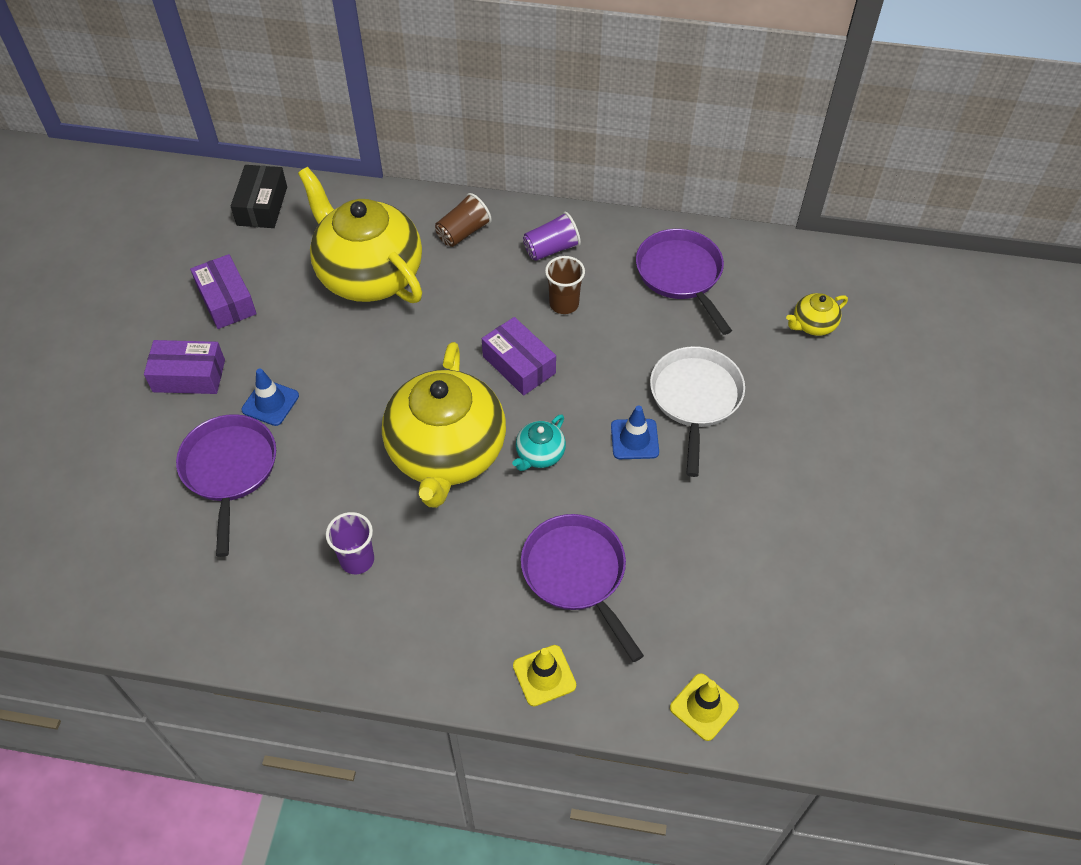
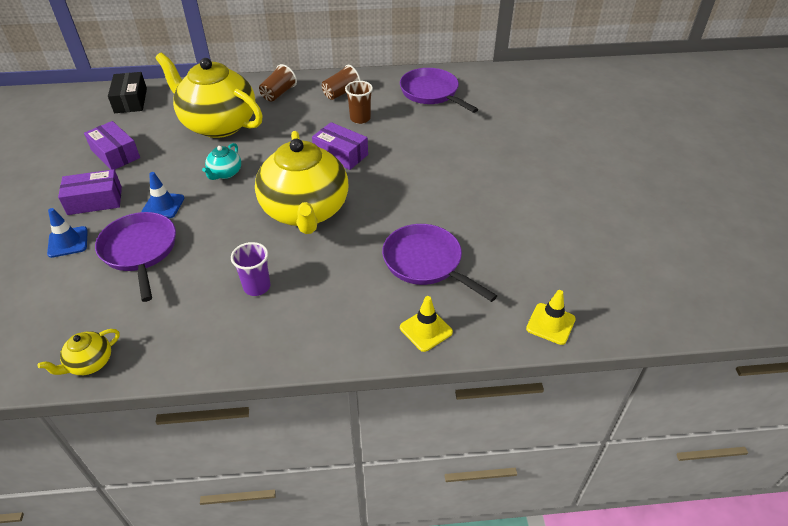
camera: 15 degrees left, 10 degrees down
turquoise teapot [512,414,566,471] -> turquoise teapot moved to [202,143,241,180]
purple cup [523,212,581,261] -> brown cup [322,65,361,100]
blue traffic cone [611,406,659,459] -> blue traffic cone moved to [47,208,88,258]
white pan [650,346,745,477] -> none
yellow teapot [786,293,848,336] -> yellow teapot moved to [38,329,120,375]

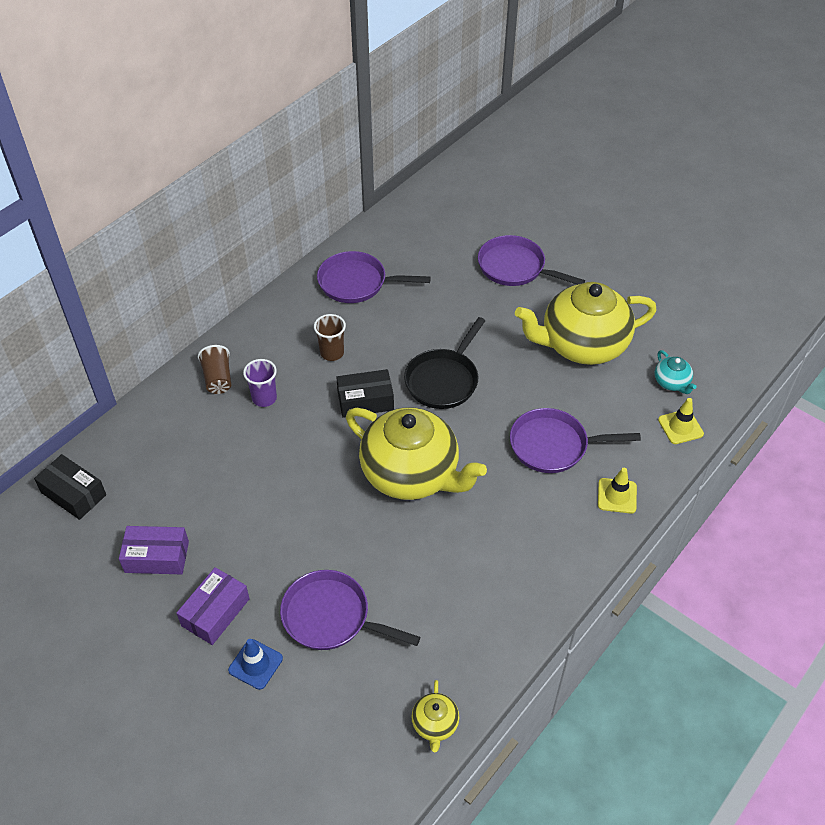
camera: 45 degrees left, 5 degrees up
blue traffic cone [141,172,184,218] -> none
yellow teapot [155,52,263,138] -> yellow teapot moved to [515,282,657,365]
turquoise teapot [202,143,241,180] -> turquoise teapot moved to [655,350,697,394]
purple cup [231,242,271,296] -> purple cup moved to [243,359,277,407]
purple box [312,122,368,170] -> black box [336,369,394,418]
brown cup [322,65,361,100] -> none
none -> black pan [404,317,485,409]
none -> purple pan [478,235,585,286]

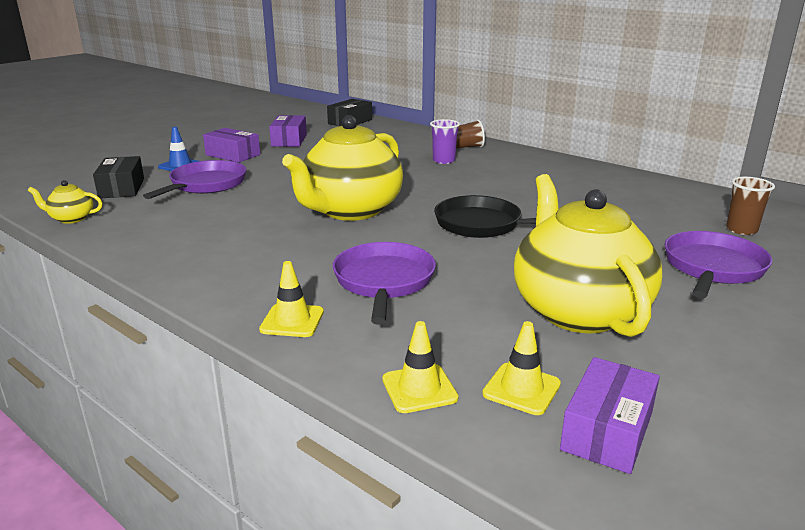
camera: 90 degrees right, 25 degrees down
brown cup [314,314,346,361] -> brown cup moved to [726,177,775,235]
purple pan [317,251,431,303] -> none
black box [336,369,394,418] -> black box moved to [93,156,144,198]
turquoise teapot [655,350,697,394] -> yellow traffic cone [482,321,561,415]
none -> purple box [560,357,660,474]

